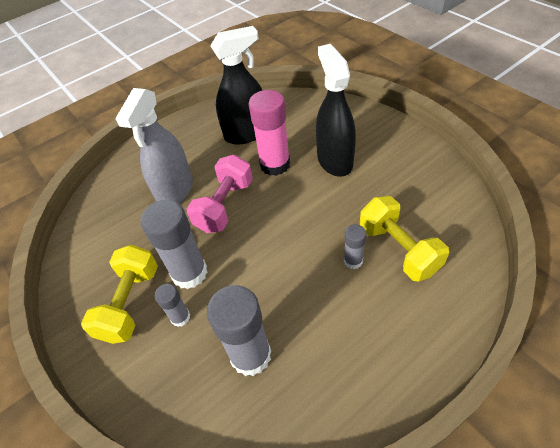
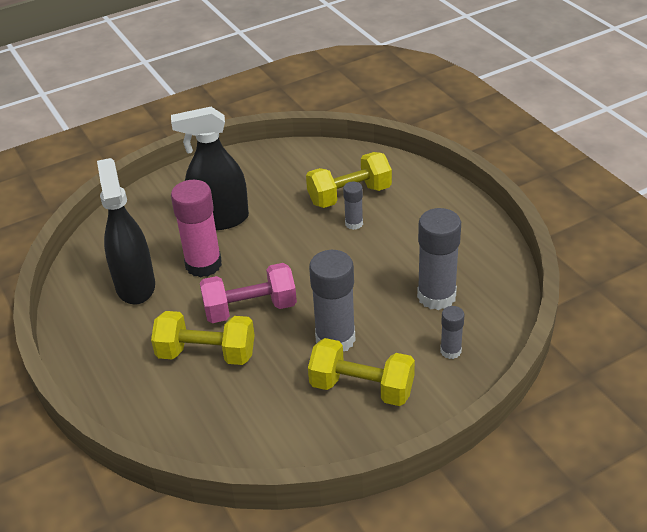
camera: 85 degrees left, 10 degrees down
grey spray bottle [115,88,193,204] -> yellow dumbbell [151,311,255,365]
grey glue stick [155,284,190,327] -> grey glue stick moved to [440,306,464,359]
pink dumbbell [187,155,253,233] -> pink dumbbell turned 45 degrees counterclockwise [200,263,297,323]

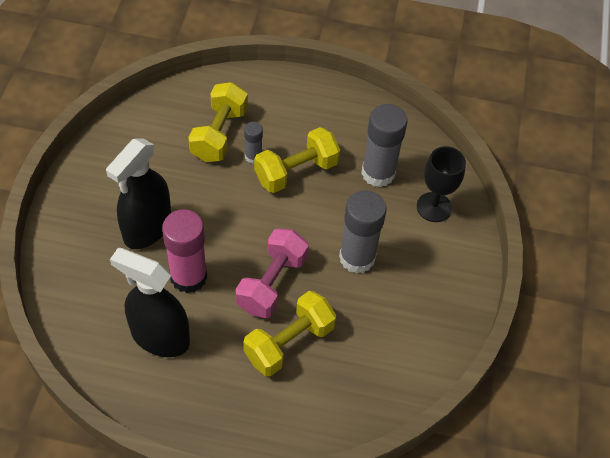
camera: 55 degrees left, 15 degrees up
yellow dumbbell [308,338,415,406] -> yellow dumbbell moved to [254,127,340,193]
grey glue stick [440,306,464,359] -> black goblet [417,146,466,222]

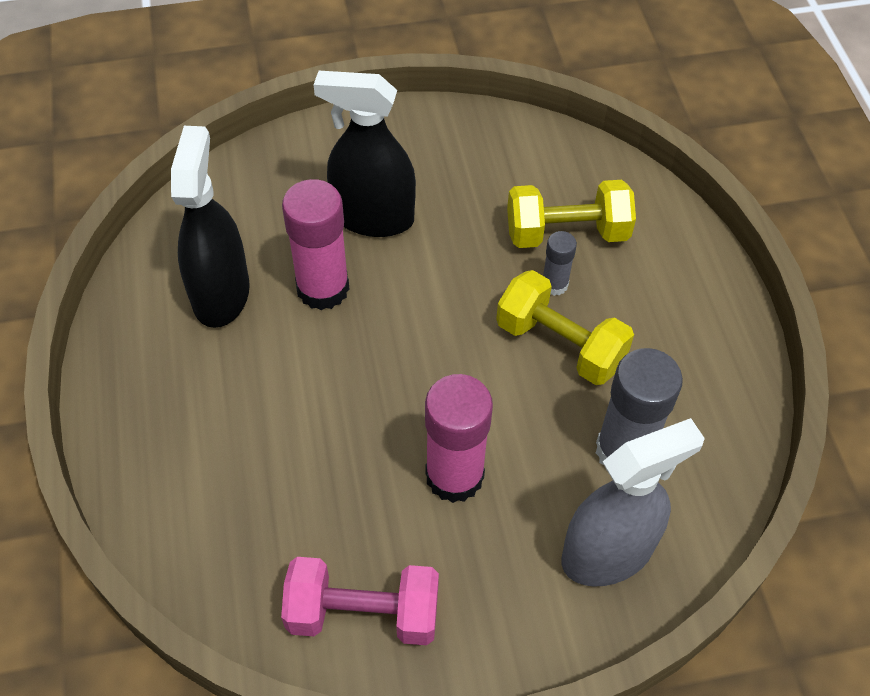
camera: 70 degrees right, 0 degrees up
pink dumbbell [236,228,309,318] -> pink dumbbell moved to [281,557,439,645]
yellow dumbbell [243,291,336,376] -> none
grey glue stick [339,190,387,274] -> pink glue stick [425,374,493,503]
black goblet [417,146,466,222] -> grey spray bottle [562,418,705,587]

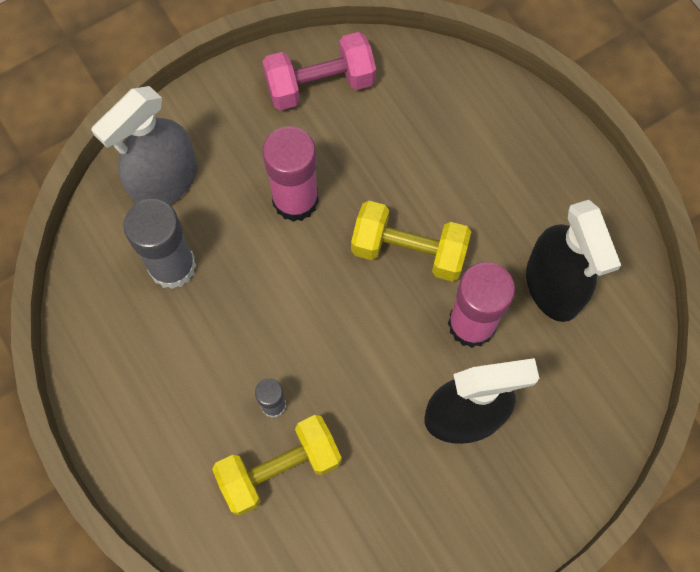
camera: 160 degrees right, 15 degrees up
yellow dumbbell [496,270,634,385] -> yellow dumbbell moved to [351,201,471,282]

